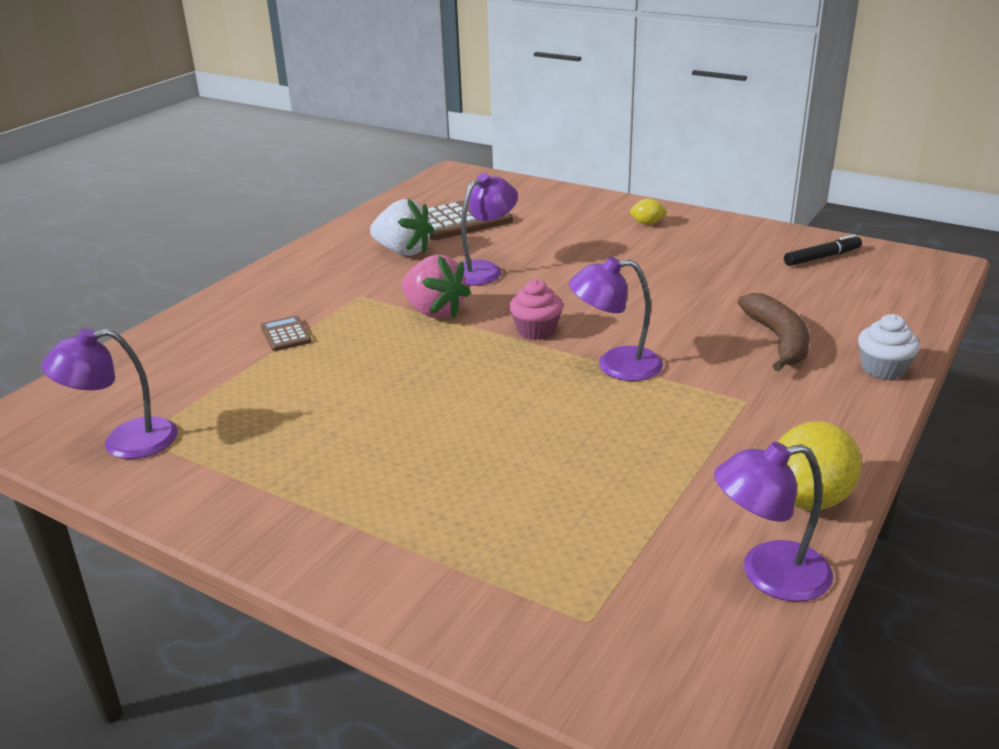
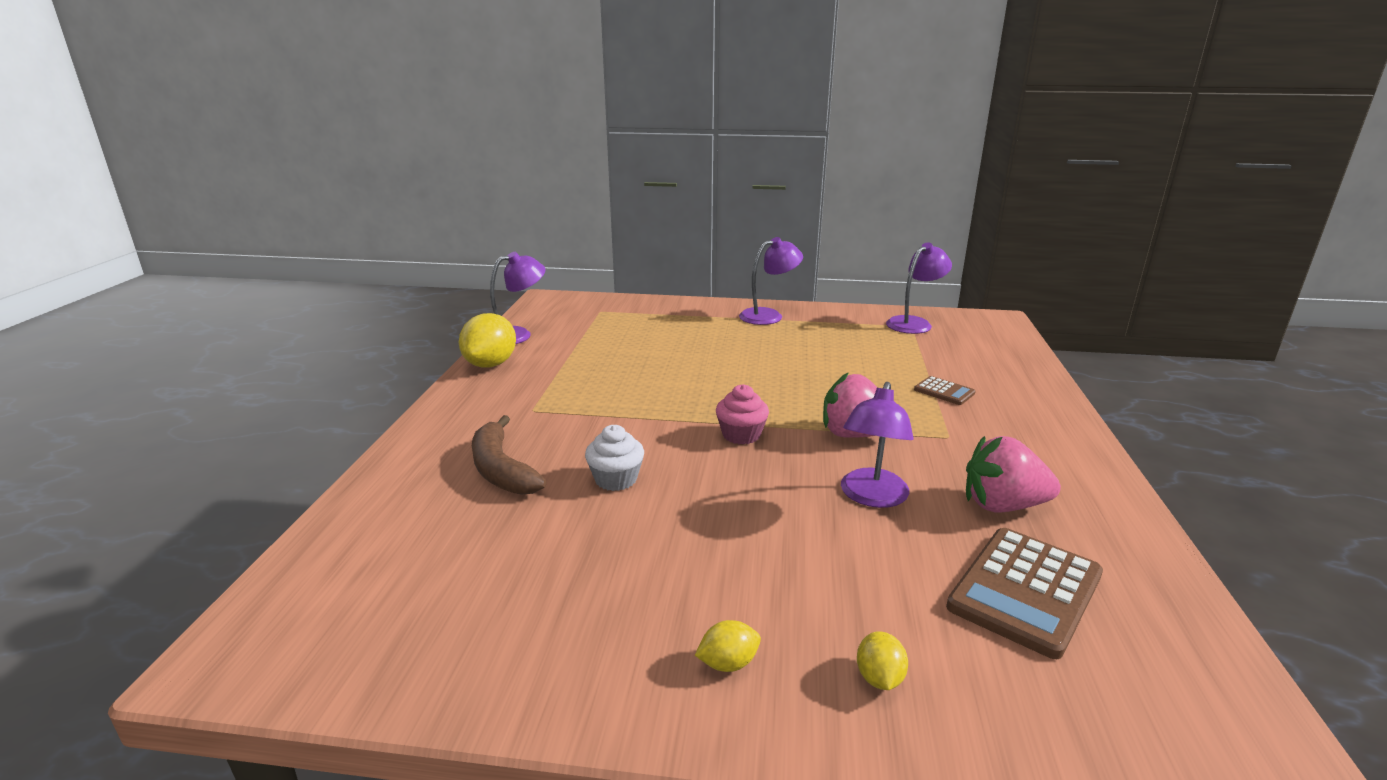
camera: 155 degrees right, 5 degrees down
white strawberry [370,199,434,256] -> pink strawberry [966,436,1061,512]
purple lamp [569,257,663,381] -> purple lamp moved to [739,237,803,325]
black marker [784,234,862,266] -> none
white cupcake [858,314,920,380] -> white cupcake moved to [585,425,644,491]
none -> yellow lemon [857,631,908,690]

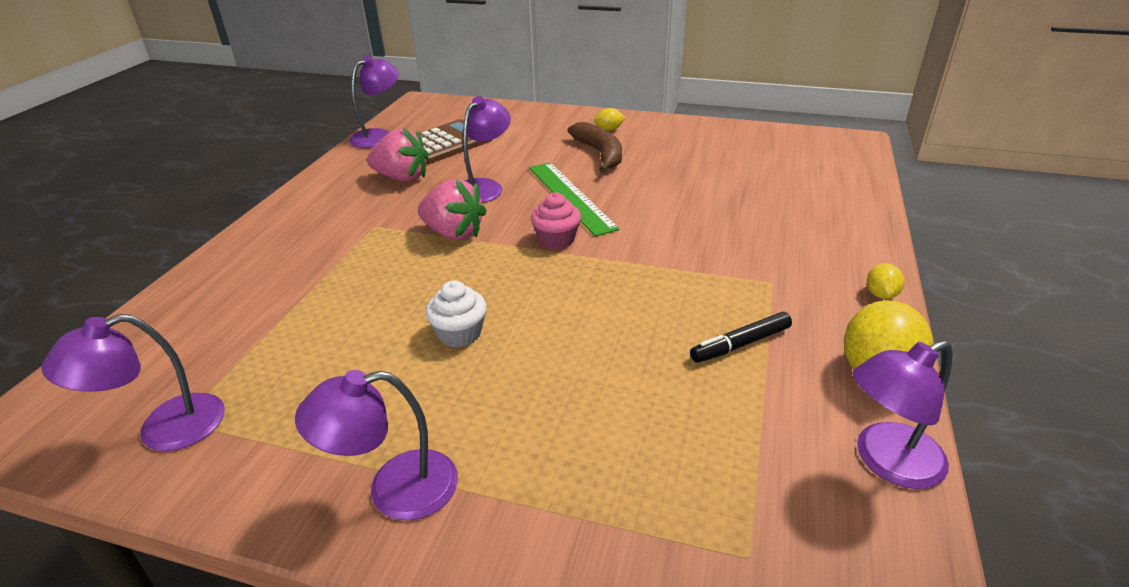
camera: 170 degrees left, 10 degrees up
brown banana [472,415,546,495] -> brown banana moved to [568,122,622,173]
white cupcake [585,425,644,491] -> white cupcake moved to [426,281,487,348]
yellow lemon [857,631,908,690] -> yellow lemon moved to [867,263,904,299]
brown calculator [914,376,976,405] -> none
none -> purple lamp [349,56,399,148]
none -> green ruler [529,162,620,236]
none -> black marker [690,312,792,363]

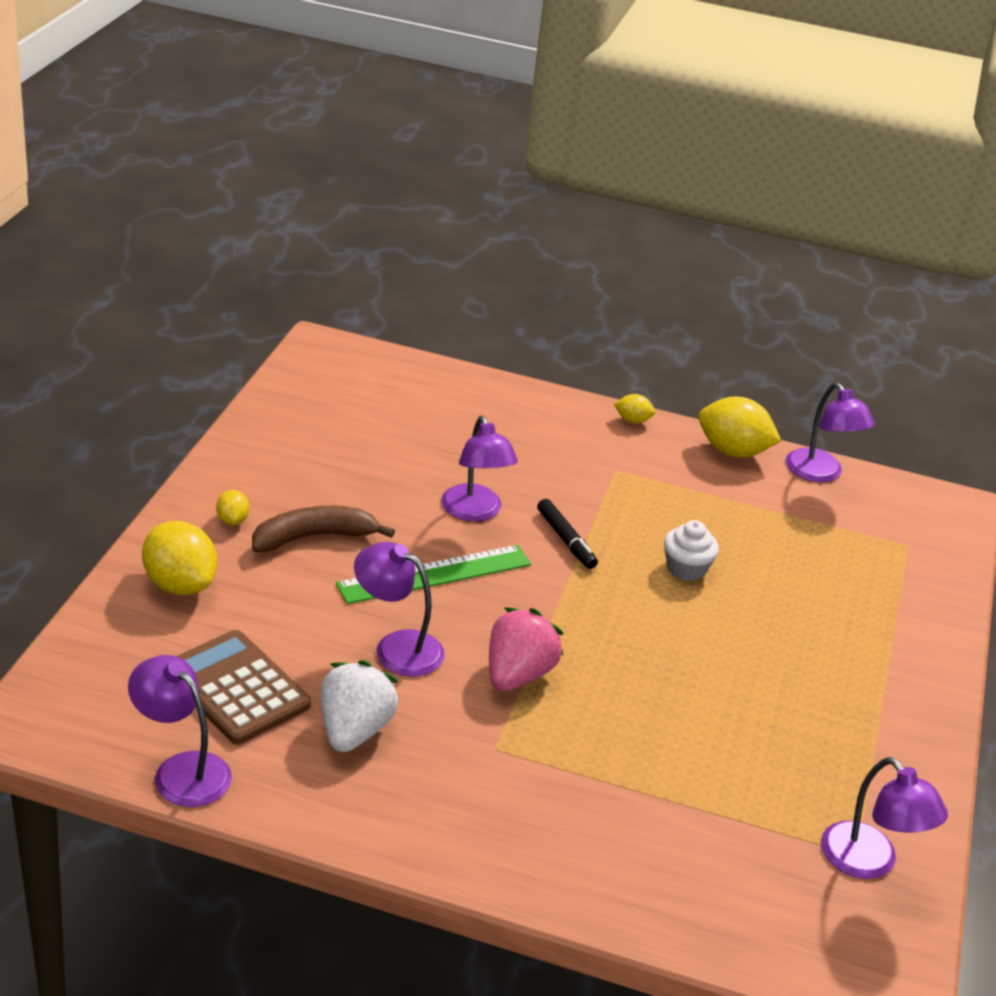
camera: 95 degrees left, 0 degrees up
purple lamp [295,370,458,520] -> purple lamp moved to [441,416,518,521]
pink strawberry [367,128,429,182] -> white strawberry [320,660,399,752]
white cupcake [426,281,487,348] -> white cupcake moved to [664,520,719,581]
pink cupcake [531,192,581,249] -> none
black marker [690,312,792,363] -> black marker moved to [537,499,598,569]
none -> yellow lemon [142,521,217,595]

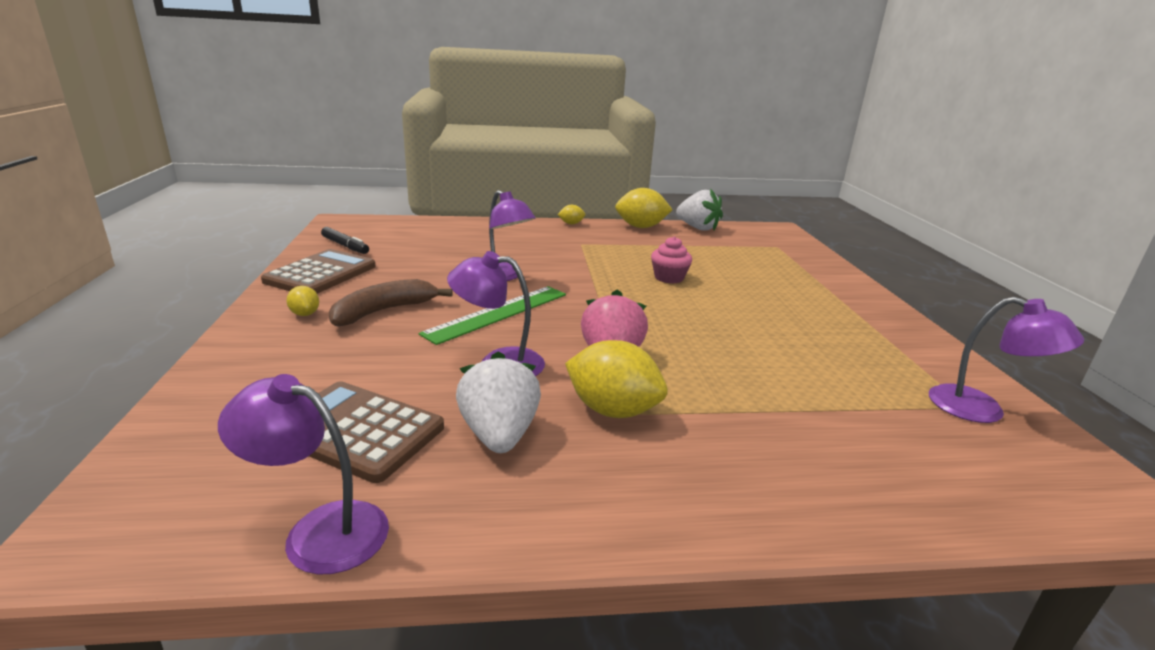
camera: 20 degrees left, 10 degrees down
yellow lemon [142,521,217,595] -> yellow lemon moved to [565,340,668,418]
black marker [537,499,598,569] -> black marker moved to [321,227,369,254]
white cupcake [664,520,719,581] -> pink cupcake [651,236,692,284]
purple lamp [786,383,875,482] -> white strawberry [676,189,723,231]
none -> brown calculator [261,249,376,294]

